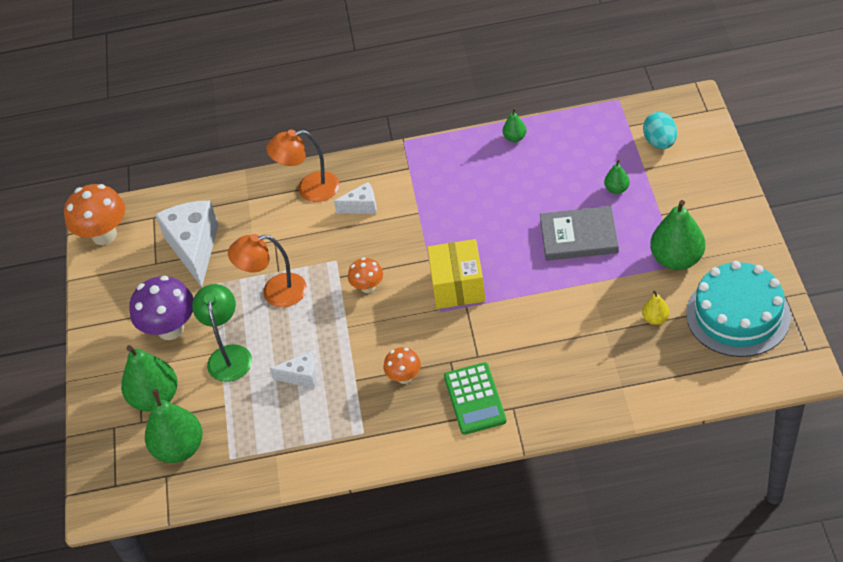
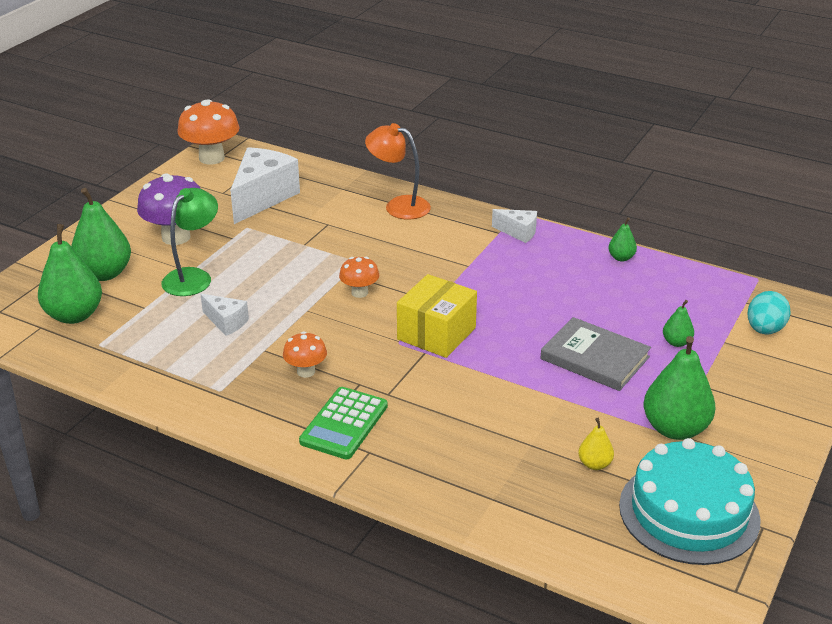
camera: 30 degrees right, 15 degrees down
orange lamp [228,234,307,307] -> none
white cheese [334,182,377,214] -> white cheese moved to [492,209,537,243]

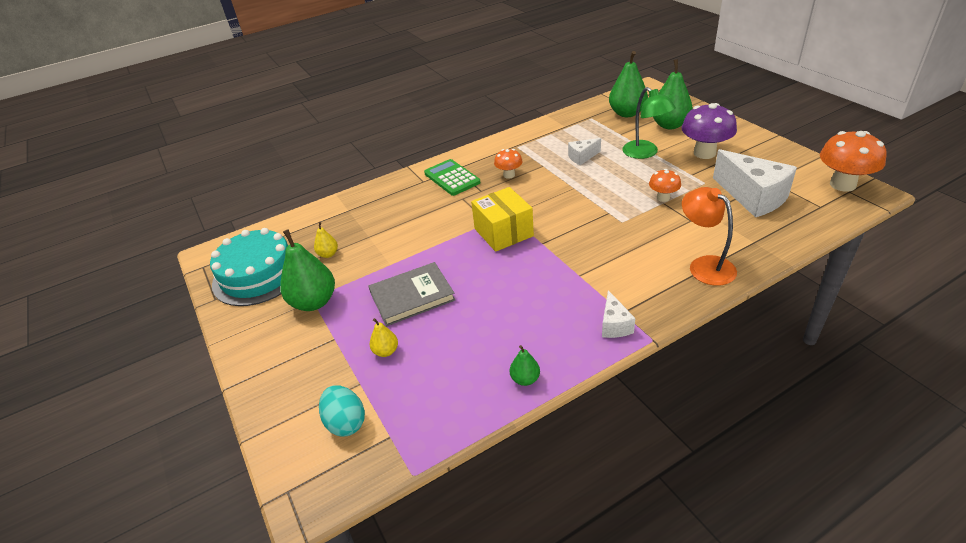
camera: 125 degrees right, 5 degrees up
orange mushroom [339,257,379,298] -> orange mushroom moved to [649,169,681,202]
orange lamp [365,123,431,220] -> orange lamp turned 90 degrees counterclockwise [682,187,737,286]
white cheese [492,209,537,243] -> white cheese turned 60 degrees counterclockwise [602,290,635,338]
green pear [663,300,694,347] -> yellow pear [369,318,398,357]

